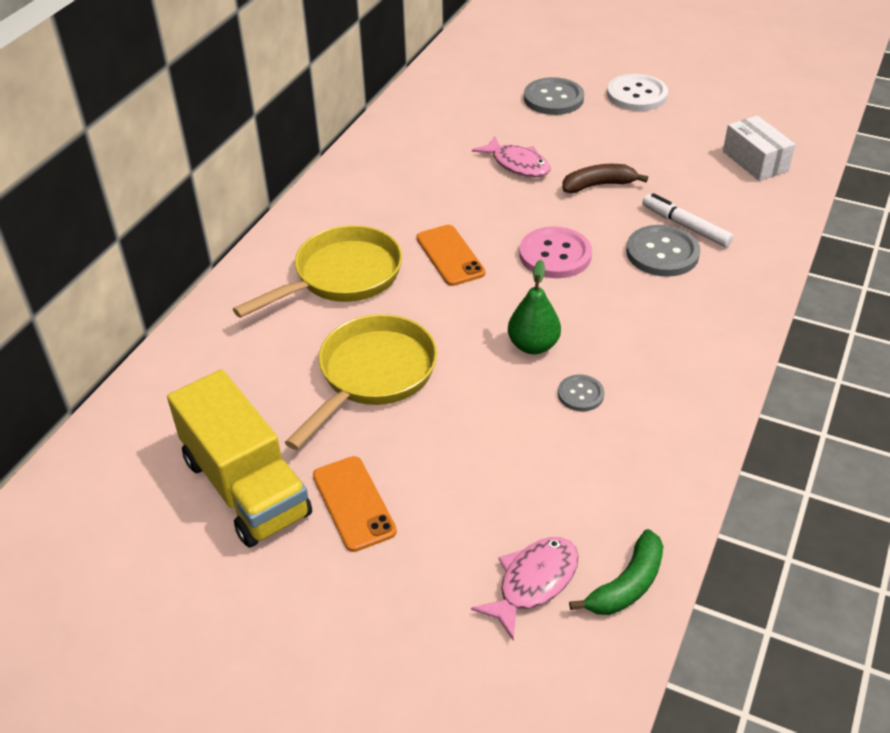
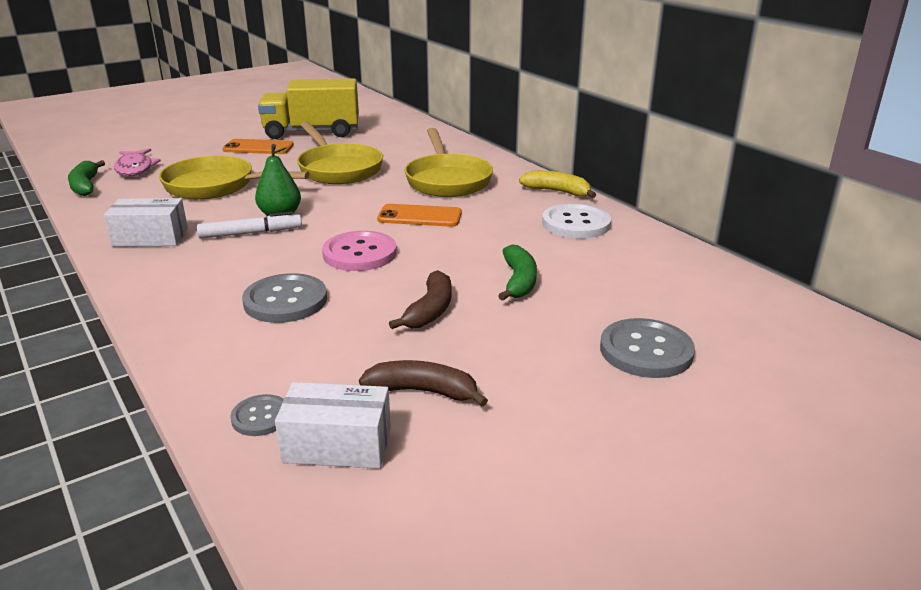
camera: 120 degrees right, 15 degrees down
pink fish [472,136,550,178] -> green banana [498,244,537,301]
grey button [558,375,604,411] -> grey button moved to [230,394,284,436]
white button [607,74,668,111] -> white button moved to [542,203,611,239]
white marker [642,193,733,247] -> white marker moved to [197,211,302,239]
none -> white box [104,198,188,247]
none -> yellow pan [159,156,310,199]
none -> brown banana [359,360,488,407]
none -> yellow banana [519,170,596,198]

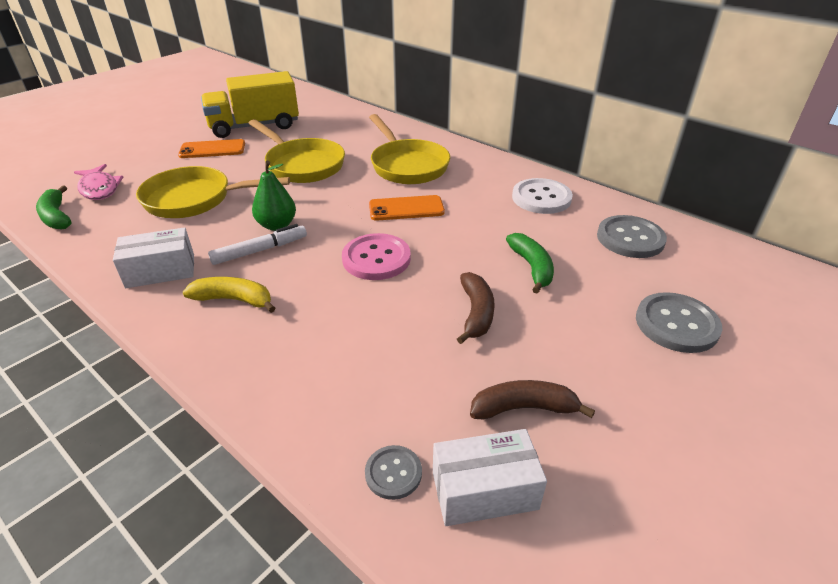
camera: 15 degrees left, 10 degrees up
grey button [242,273,327,323] -> grey button moved to [597,215,667,258]
yellow banana [519,170,596,198] -> yellow banana moved to [183,277,275,313]

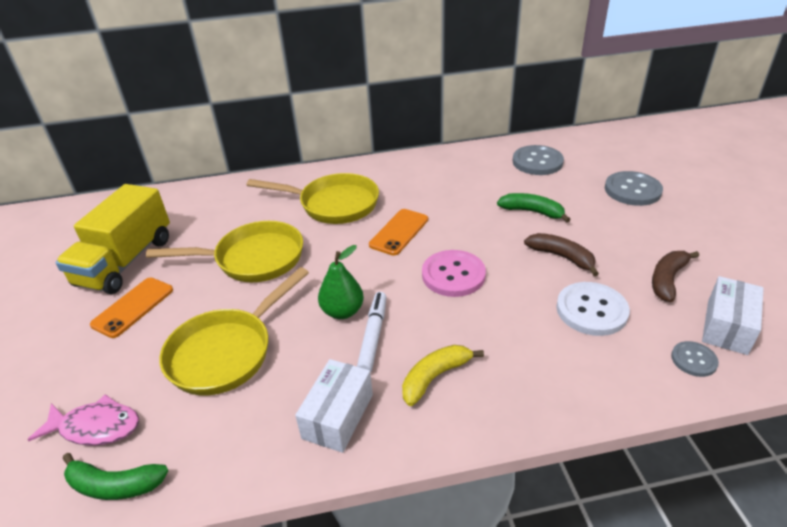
camera: 50 degrees left, 0 degrees up
white button [512,178,573,214] -> white button moved to [556,282,630,336]

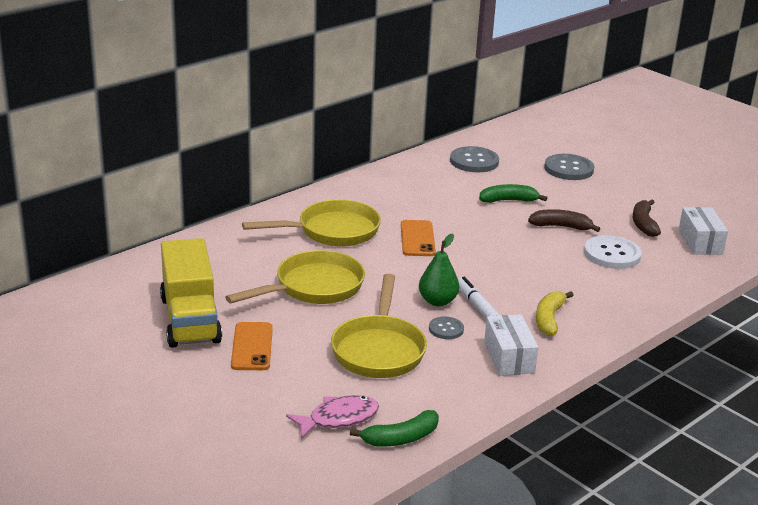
camera: 35 degrees left, 10 degrees down
pink button [422,250,486,297] -> none
grey button [671,341,719,377] -> grey button moved to [429,316,464,339]

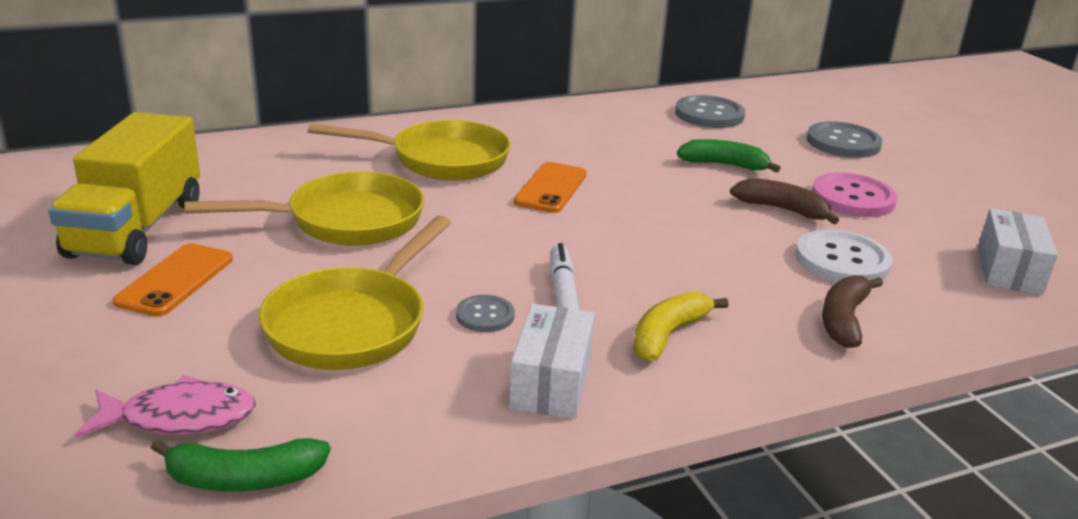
camera: 20 degrees right, 0 degrees up
green pear [419,233,459,306] -> none
brown banana [633,200,661,237] -> brown banana moved to [822,275,883,348]
none -> pink button [812,172,897,217]

